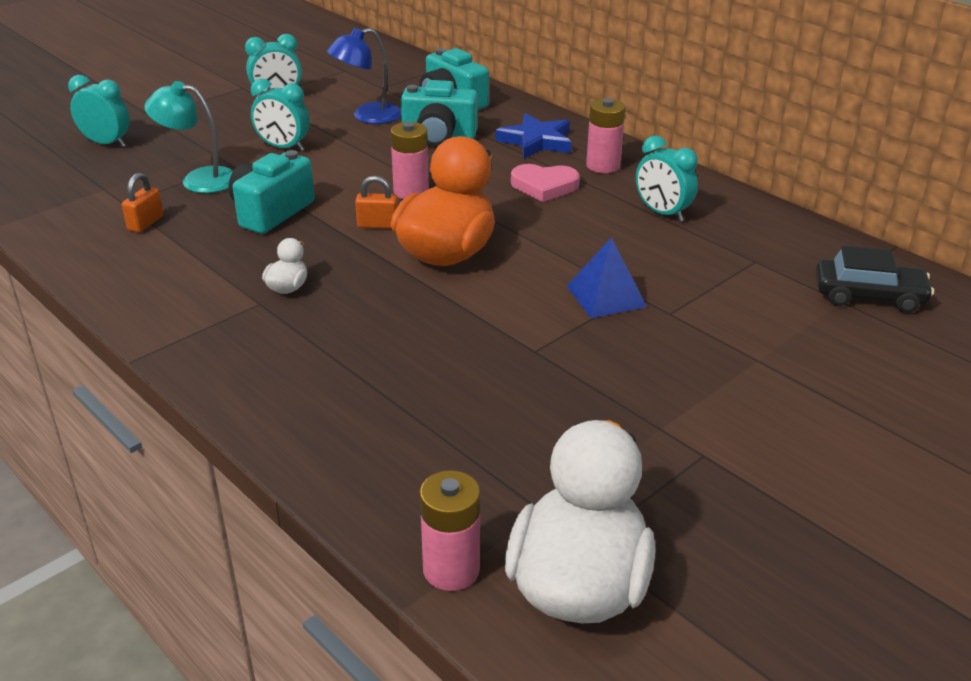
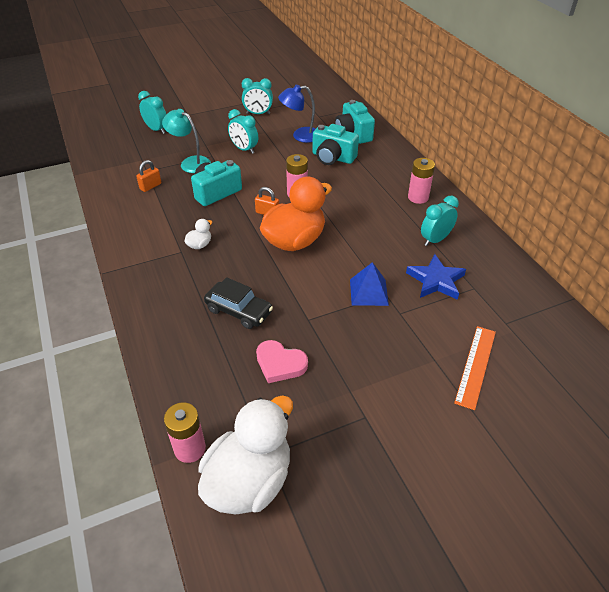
camera: 20 degrees right, 10 degrees up
blue star [495,113,572,159] -> blue star moved to [406,254,466,300]
pink heart [511,164,580,202] -> pink heart moved to [256,340,308,383]
turquoise clock [636,135,698,222] -> turquoise clock turned 75 degrees clockwise [421,196,459,246]
black car [816,246,934,313] -> black car moved to [204,277,273,329]
none -> orange ruler [454,326,496,410]

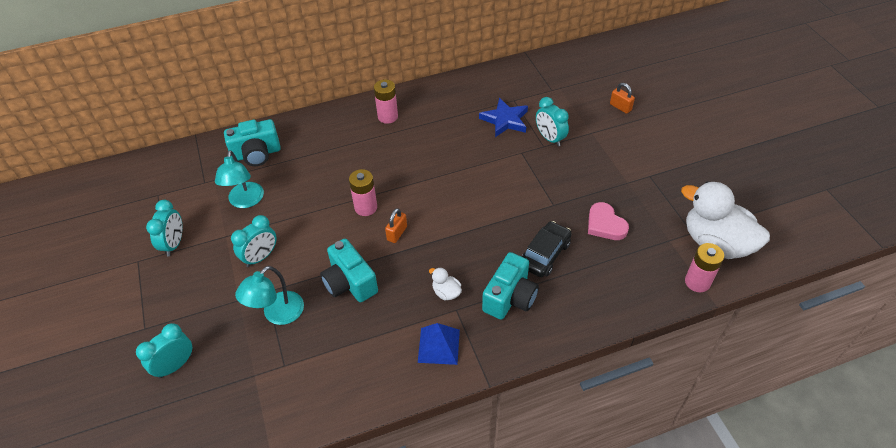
camera: 85 degrees left, 5 degrees up
orange padlock [136,160,161,192] -> orange padlock moved to [610,83,635,114]
pink heart [256,340,308,383] -> pink heart turned 120 degrees clockwise [588,202,629,240]
orange duck [260,177,332,251] -> none
blue lamp [278,85,316,143] -> turquoise lamp [215,150,264,208]
turquoise camera [312,124,359,165] -> turquoise camera moved to [482,252,539,320]
blue pyramid [350,262,389,306] -> blue pyramid moved to [418,323,460,365]
turquoise clock [421,196,459,246] -> turquoise clock moved to [536,97,569,147]
orange ruler [454,326,496,410] -> none

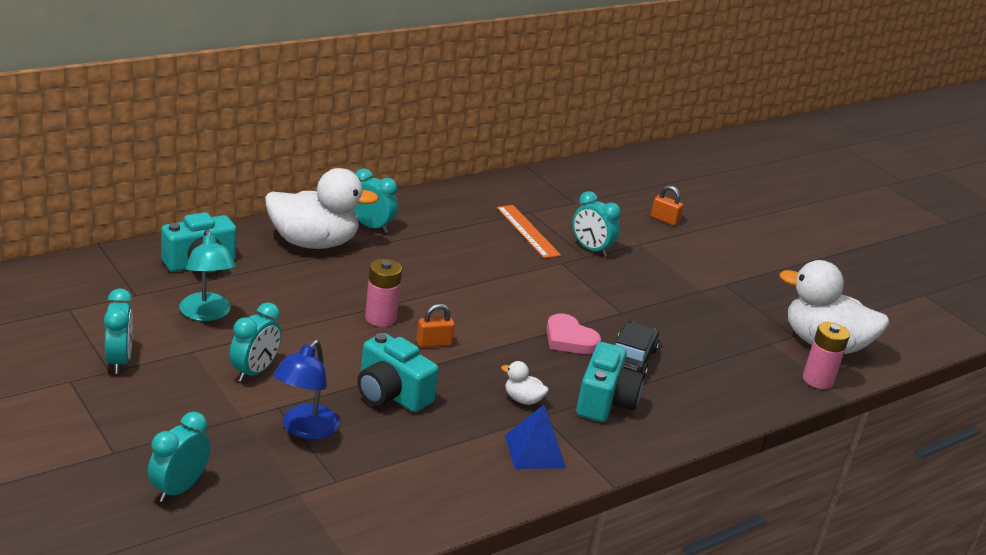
camera: 20 degrees left, 20 degrees down
turquoise lamp [235,266,304,325] -> blue lamp [273,340,339,440]
pink battery [374,79,398,124] -> turquoise clock [353,168,398,233]
orange padlock [385,208,407,243] -> orange padlock turned 60 degrees clockwise [416,304,455,348]
blue star [479,98,528,137] -> orange ruler [497,205,561,258]
pink heart [588,202,629,240] -> pink heart moved to [546,314,601,354]
none -> white duck [265,168,379,249]

